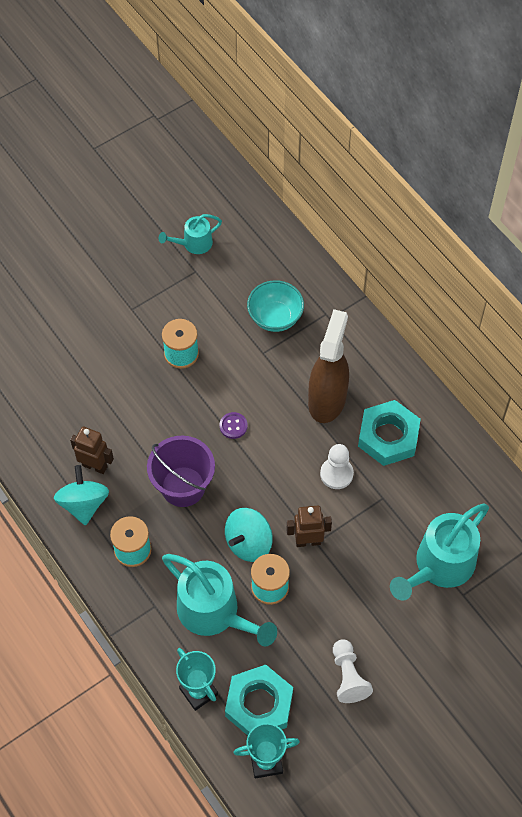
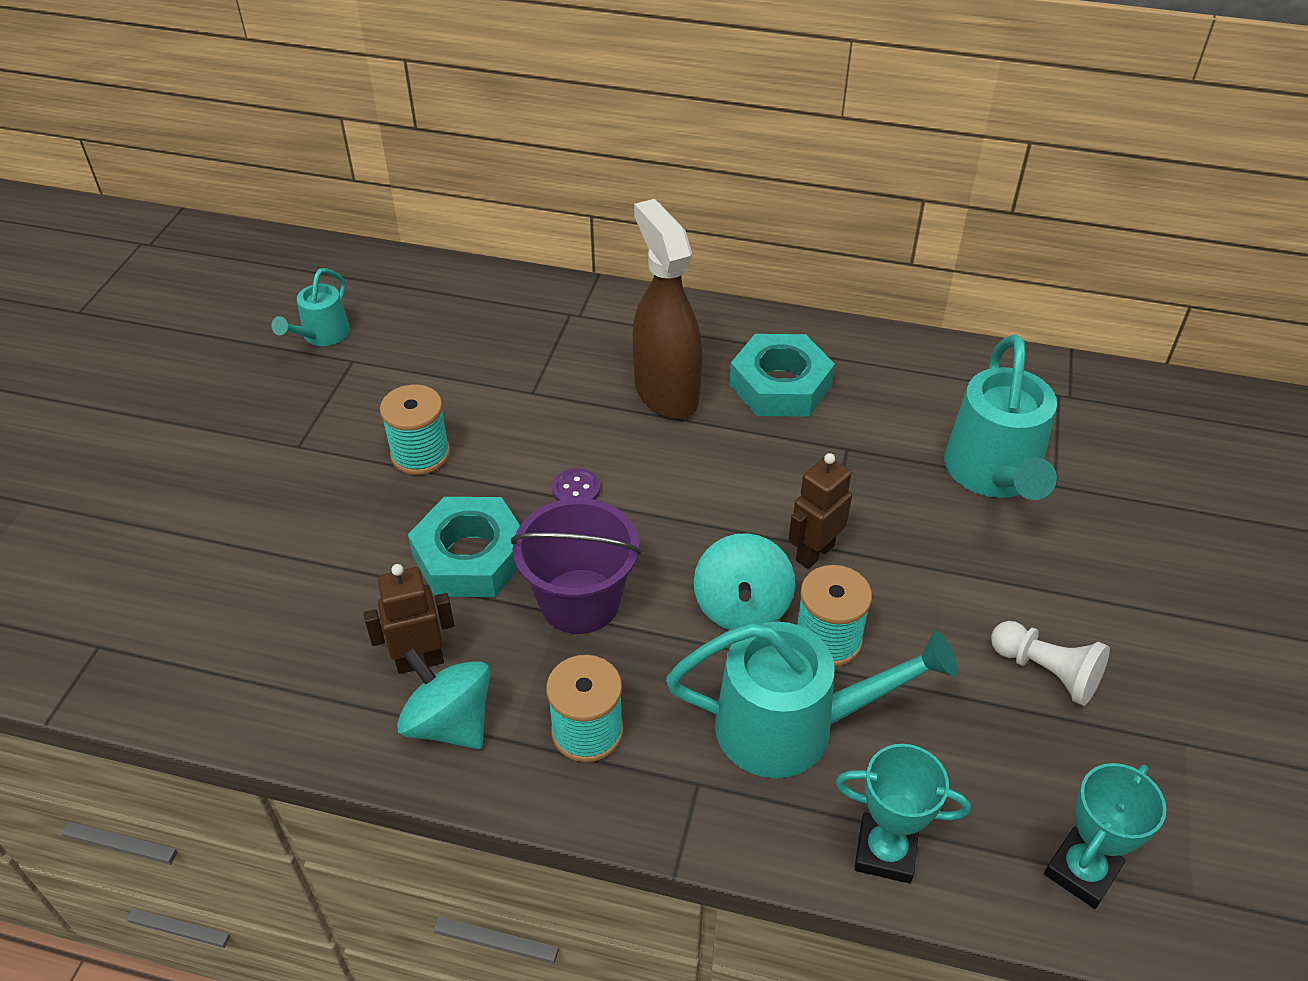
camera: 40 degrees left, 15 degrees down
turquoise nut [225,665,293,736] -> turquoise nut moved to [408,497,520,597]
turquoise bowl [247,280,304,332] -> none
white pawn [320,444,354,489] -> none

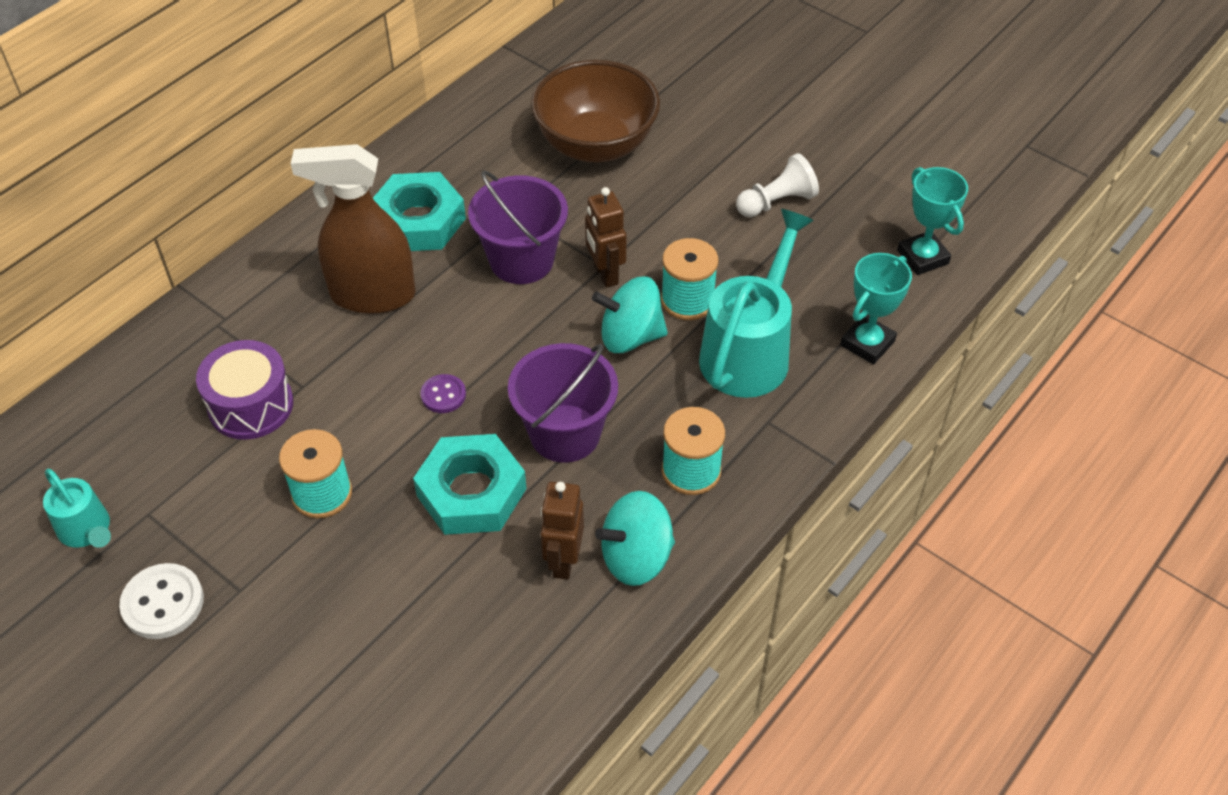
camera: 65 degrees left, 5 degrees up
turquoise spinning top [694,533,795,630] -> turquoise spinning top turned 150 degrees clockwise [592,276,668,353]
turquoise watering can [944,335,1057,500] -> brown bowl [531,60,660,163]
none -> white button [119,563,204,639]
none -> purple drum [196,340,293,440]
none -> purple bucket [468,170,568,284]

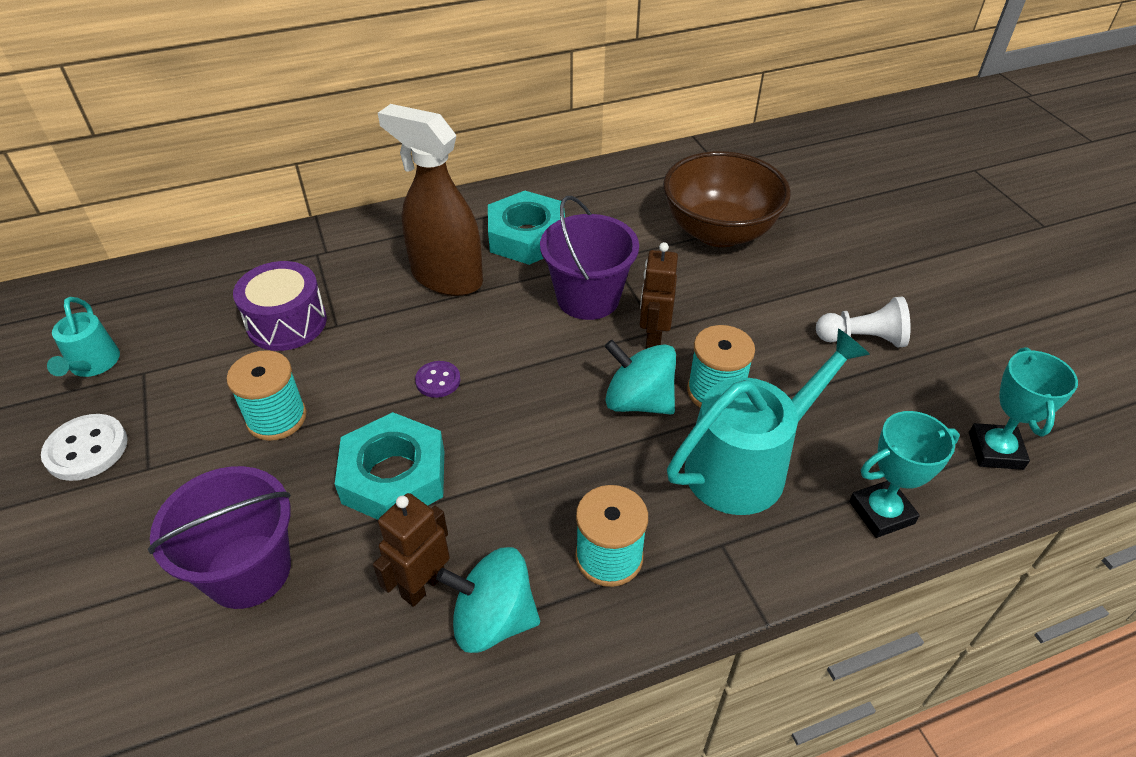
camera: 30 degrees right, 5 degrees down
purple bucket [508,343,618,463] -> purple bucket moved to [148,466,291,609]

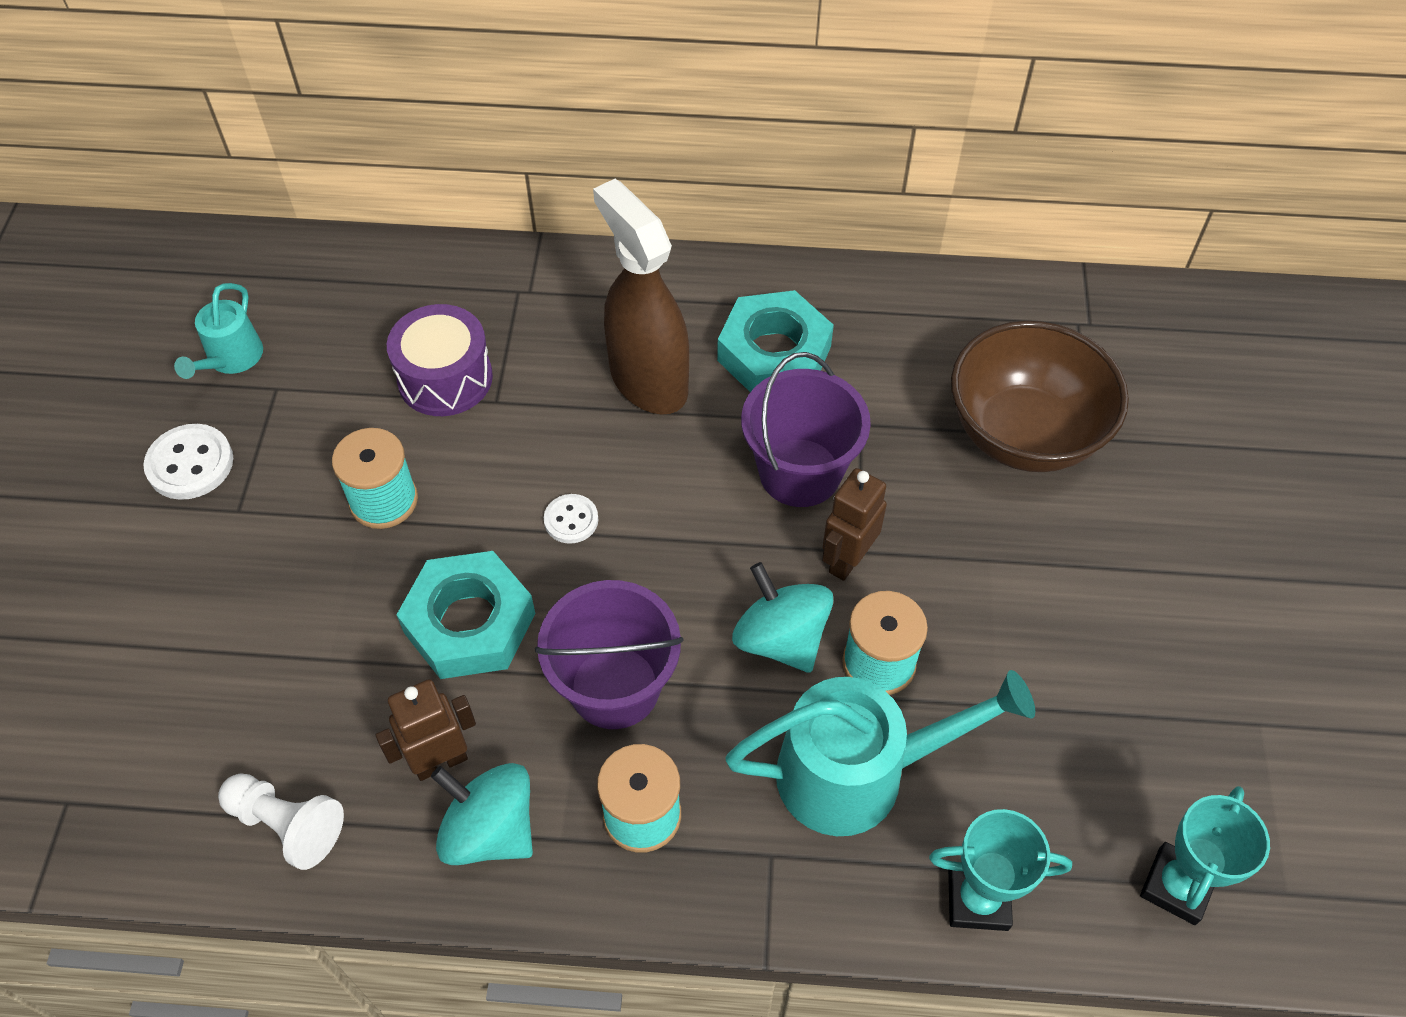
camera: 25 degrees right, 10 degrees up
purple bucket [148,466,291,609] -> purple bucket moved to [535,580,684,729]
purple button [415,361,461,398] -> white button [544,494,598,544]
white pawn [816,297,911,348] -> white pawn moved to [218,774,344,870]

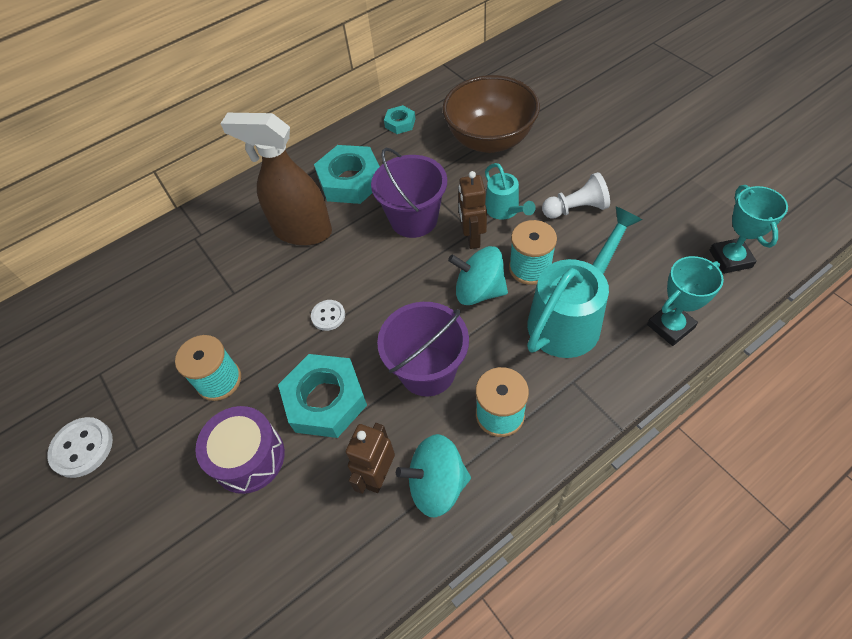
camera: 35 degrees left, 0 degrees up
turquoise watering can [174,283,263,379] -> turquoise watering can moved to [485,163,536,220]
white pawn [218,774,344,870] -> white pawn moved to [542,172,610,219]
purple drum [387,304,493,416] -> purple drum moved to [195,406,285,494]
none -> turquoise nut [384,105,415,134]

